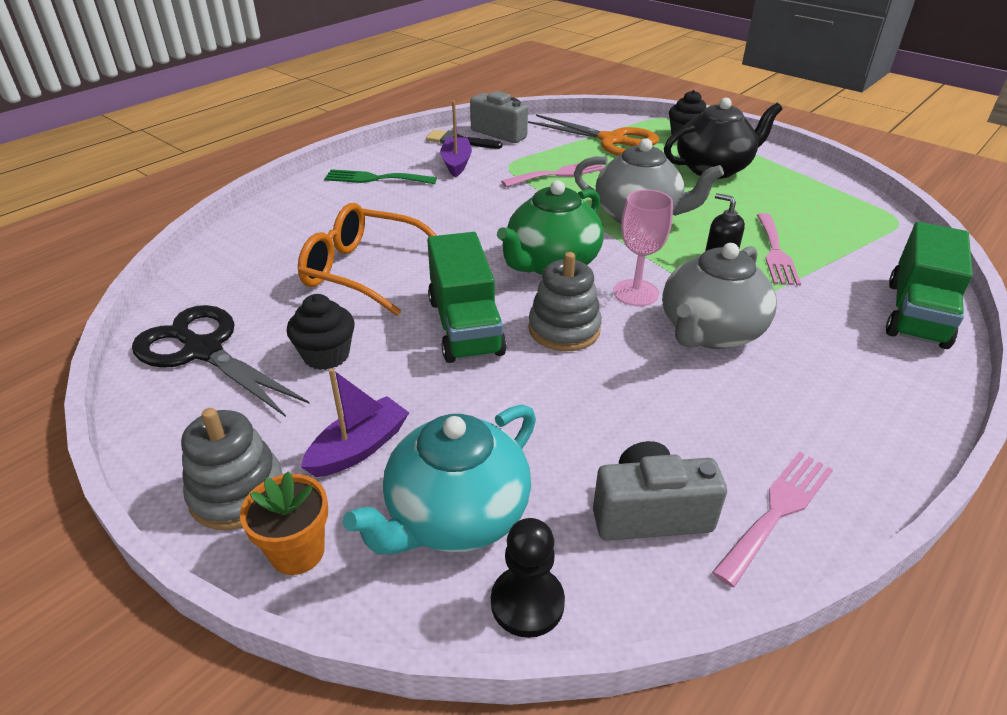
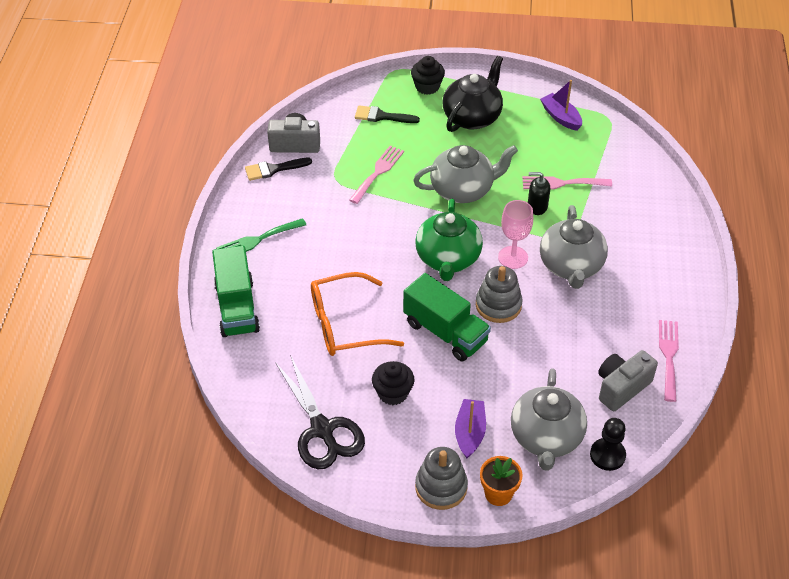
camera: 35 degrees left, 10 degrees up
black scissors [132,305,310,417] -> black scissors turned 120 degrees counterclockwise [275,355,365,469]
turquoise teapot [343,404,536,554] -> grey teapot [511,368,587,471]
purple boat [440,101,472,177] -> purple boat moved to [540,80,582,131]
orange scissors [528,114,659,156] -> black brush [355,105,420,123]
pink fork [757,213,801,286] -> pink fork turned 120 degrees clockwise [522,176,612,190]
green truck [886,222,973,349] -> green truck moved to [212,246,260,337]

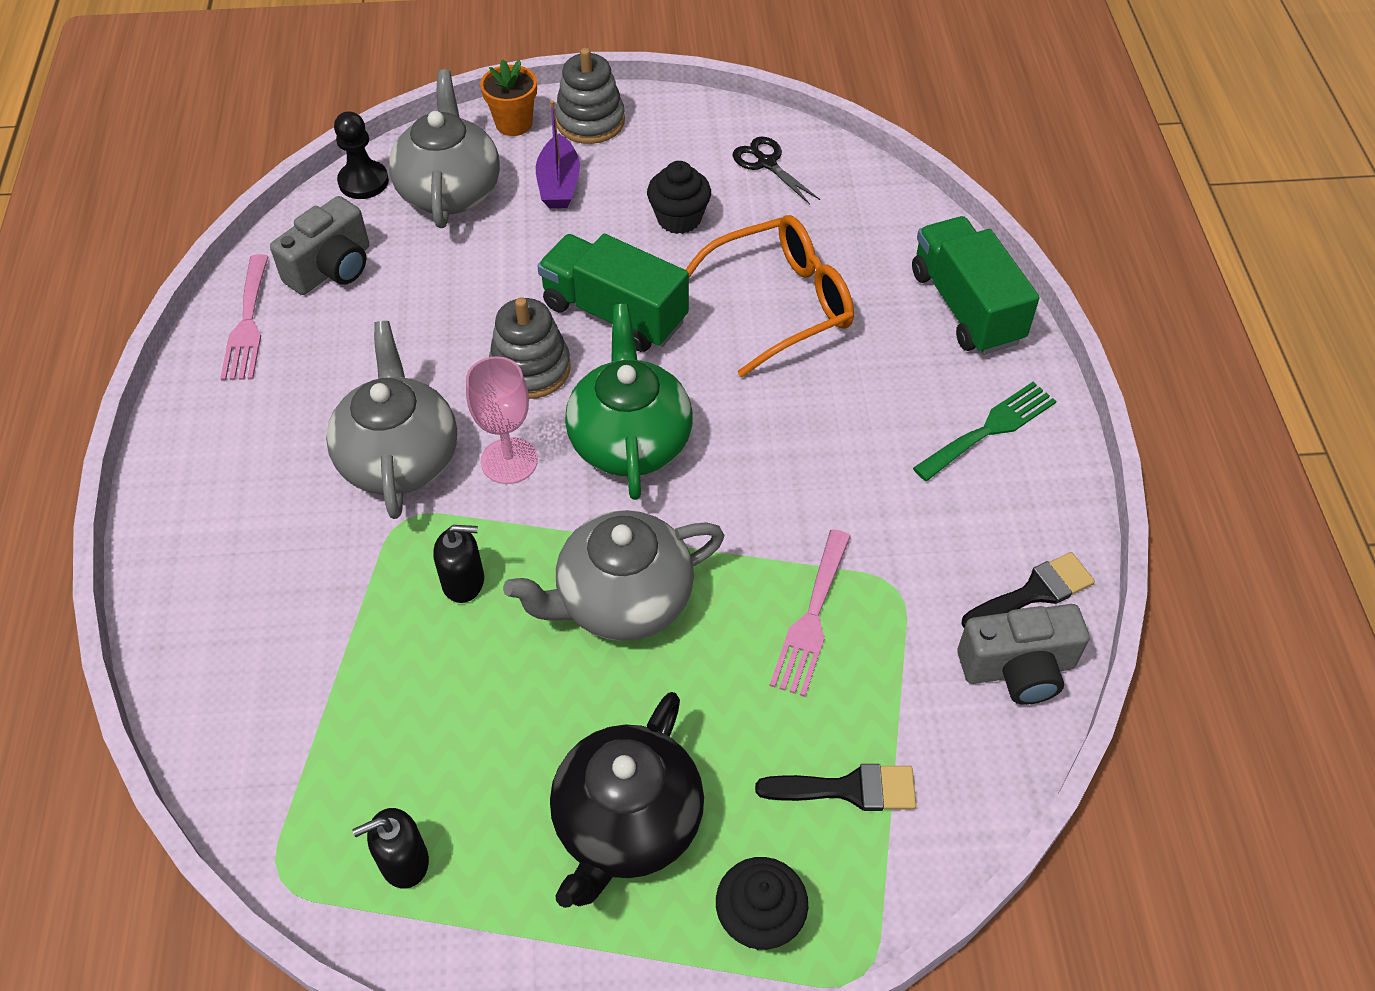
camera: 170 degrees right, 5 degrees up
black scissors [275,355,365,469] -> black scissors [732,137,820,205], size x0.54
pink fork [522,176,612,190] -> none
purple boat [540,80,582,131] -> black soap dispenser [352,808,429,889]

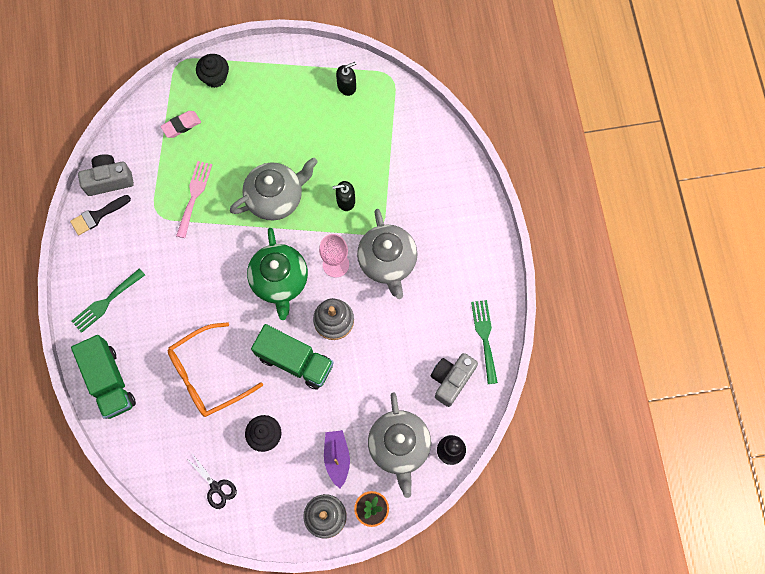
camera: 175 degrees right, 20 degrees up
pink fork [220,254,269,380] -> green fork [471,300,498,384]
black teapot [550,692,704,908] -> none
black brush [755,764,916,811] -> pink eraser [160,111,201,138]

